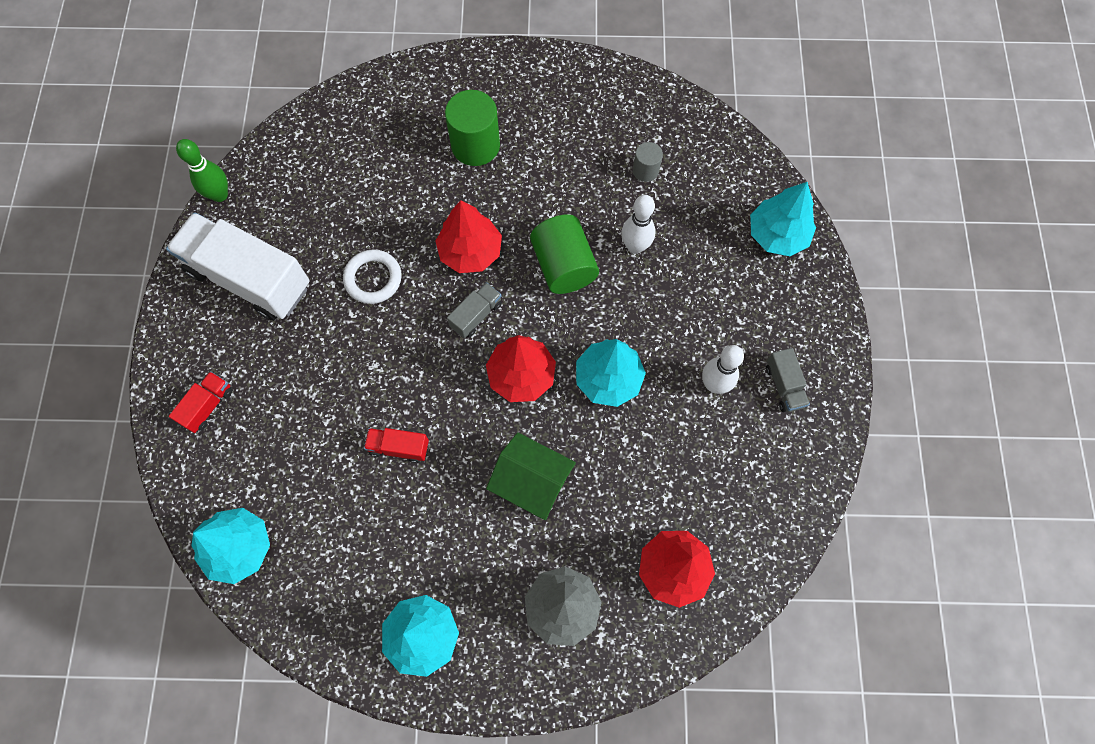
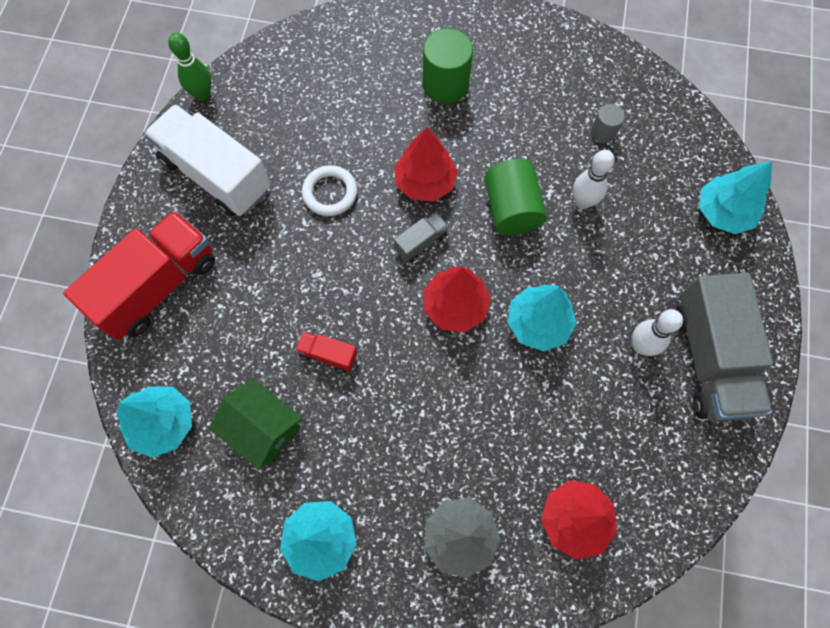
camera: 10 degrees right, 0 degrees up
red truck [169,371,233,433] -> red truck [63,210,215,340], size x2.30
green house [486,432,576,520] -> green house moved to [210,379,302,470]
grey truck [766,348,810,412] -> grey truck [675,273,773,422], size x2.30

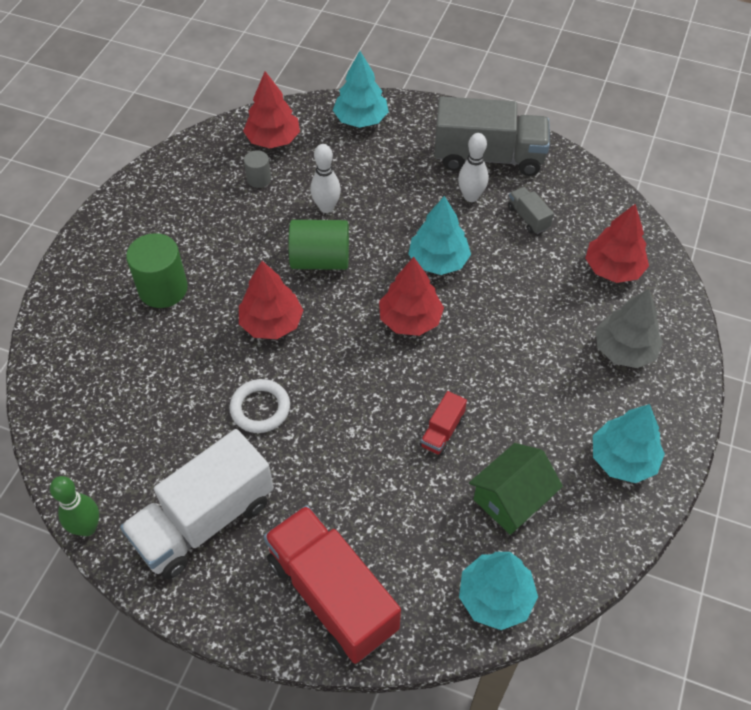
camera: 80 degrees left, 15 degrees down
grey truck [394,212,449,262] -> grey truck moved to [508,187,554,234]
none -> red tree [243,71,300,149]

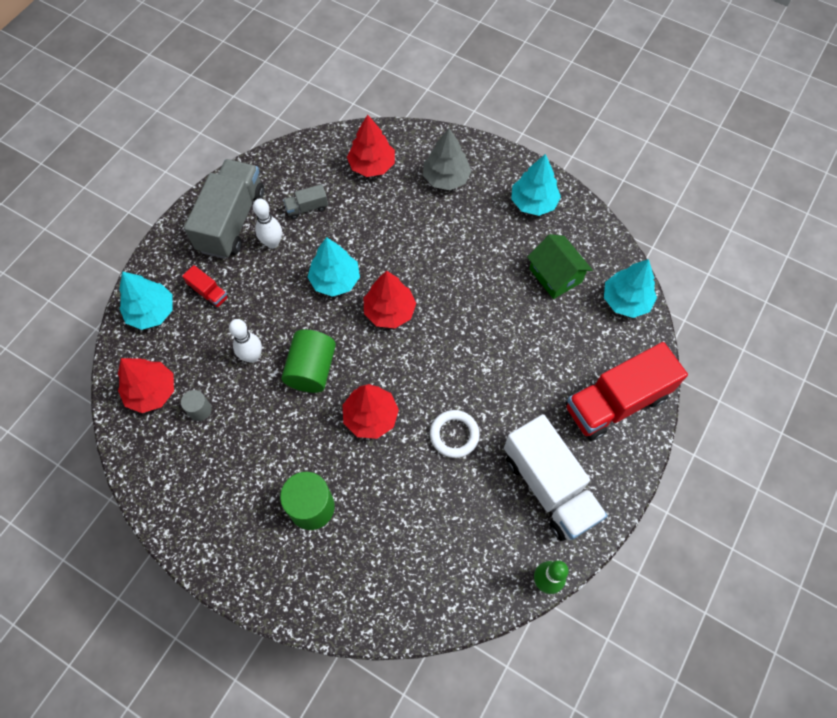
camera: 80 degrees left, 10 degrees up
red truck [420,391,467,456] -> red truck moved to [182,265,229,309]

